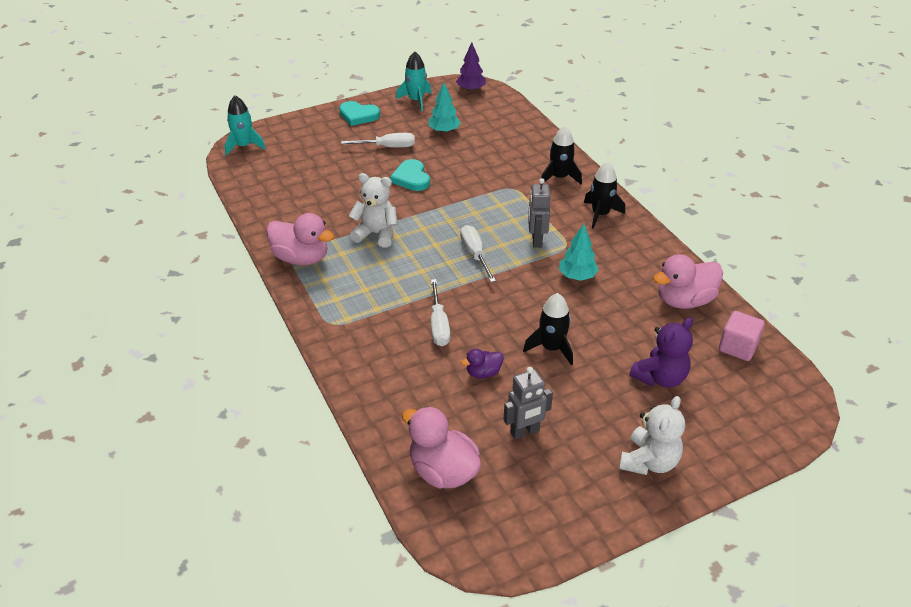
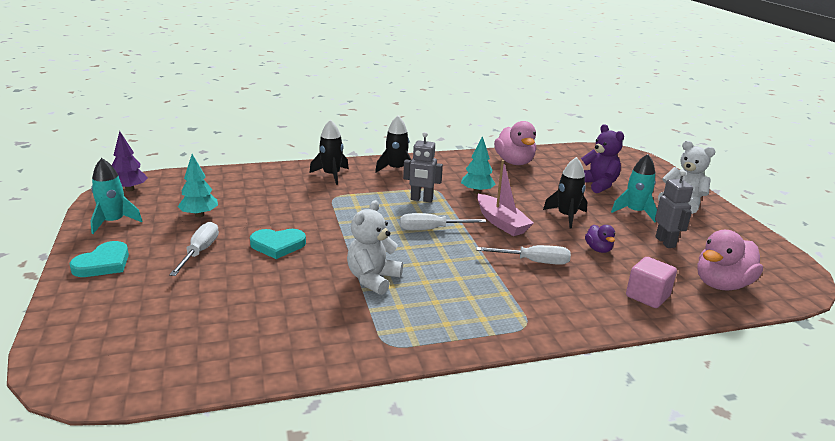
camera: 80 degrees left, 15 degrees down
turquoise rocket [225,96,266,156] -> turquoise rocket moved to [611,154,657,222]
pink duck [266,213,334,265] -> none
pink cube [719,311,765,361] -> pink cube moved to [626,257,677,308]
none -> pink boat [477,160,533,236]

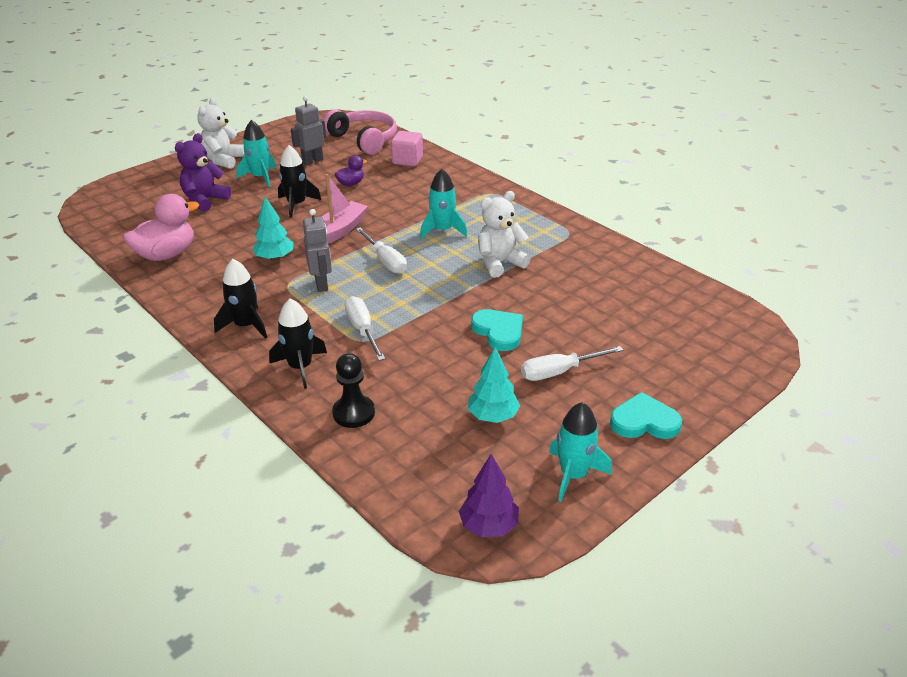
camera: 115 degrees left, 10 degrees up
white teddy bear [347,200,403,295] -> white teddy bear turned 150 degrees clockwise [478,191,531,278]
white screwdriver [476,245,571,265] -> white screwdriver moved to [345,296,385,361]
pink duck [697,230,763,290] -> pink headphones [323,109,397,155]
none -> black pawn [332,353,375,428]
none -> turquoise rocket [420,169,467,239]

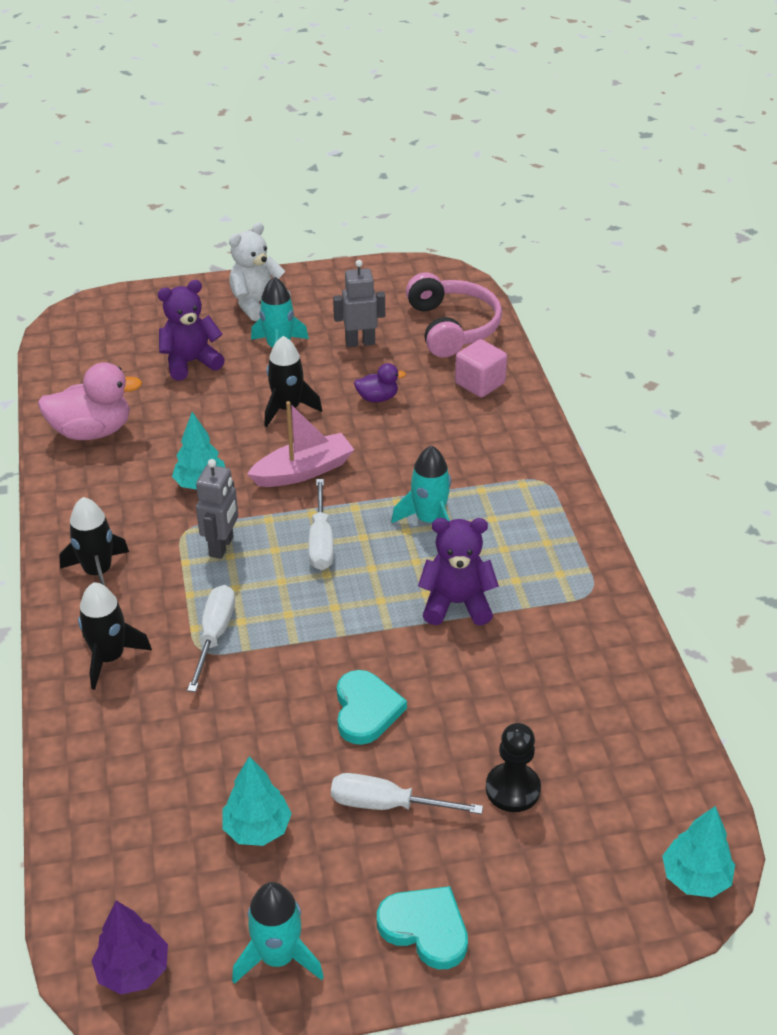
camera: 30 degrees right, 5 degrees up
black pawn [332,353,375,428] -> black pawn moved to [486,723,541,812]
white teddy bear [478,191,531,278] -> purple teddy bear [418,518,499,626]
none -> turquoise tree [662,806,735,898]

